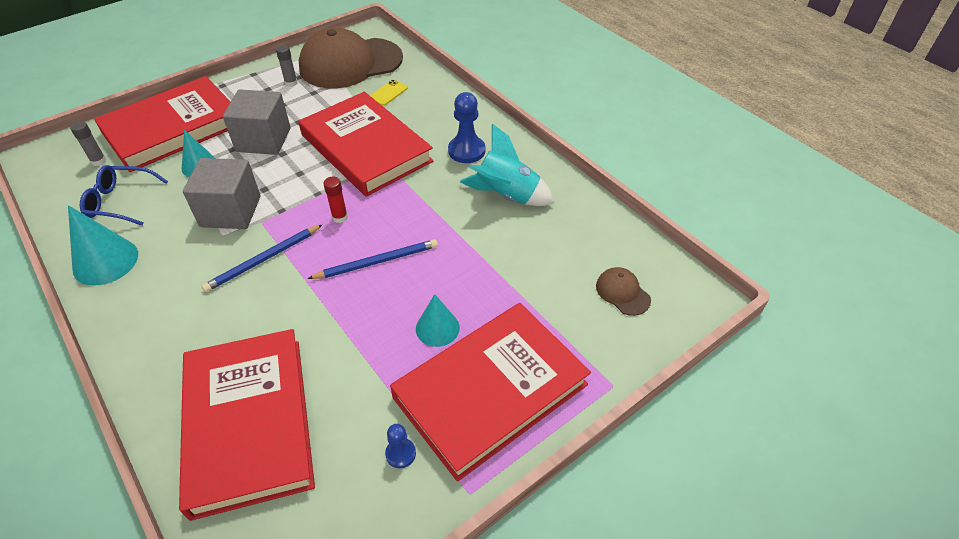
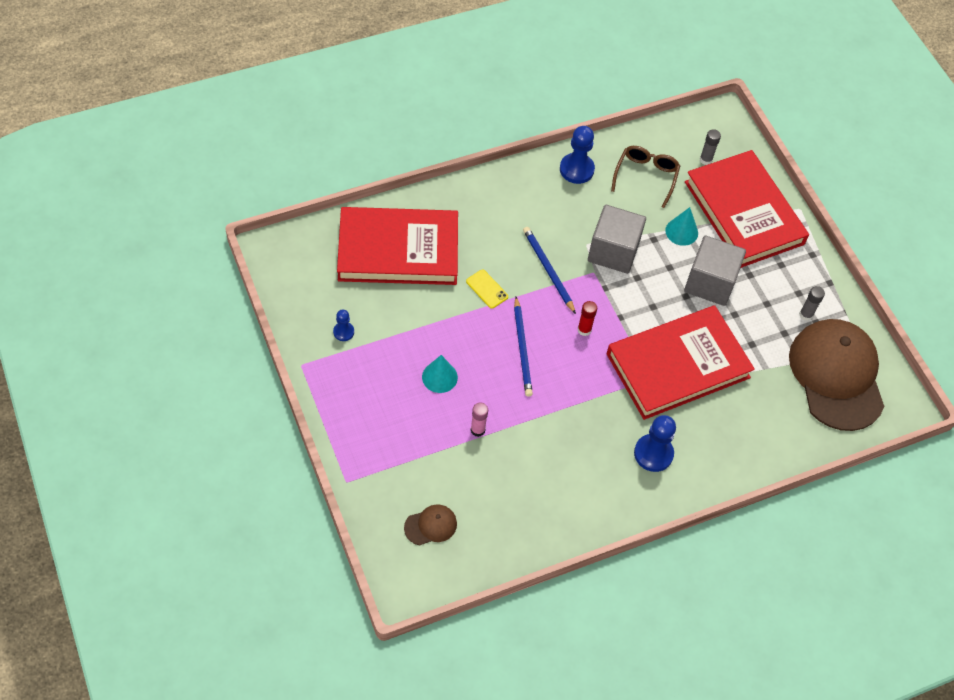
camera: 100 degrees right, 10 degrees up
turquoise cone [68,205,138,286] -> blue pawn [560,126,595,184]
blue glasses [80,165,168,226] -> brown glasses [611,146,680,208]
yellow phone [370,80,408,106] -> yellow phone moved to [466,270,508,309]
red book [390,303,591,482] -> none
turquoise rocket [460,123,554,206] -> none
none -> pink glue stick [471,403,488,437]

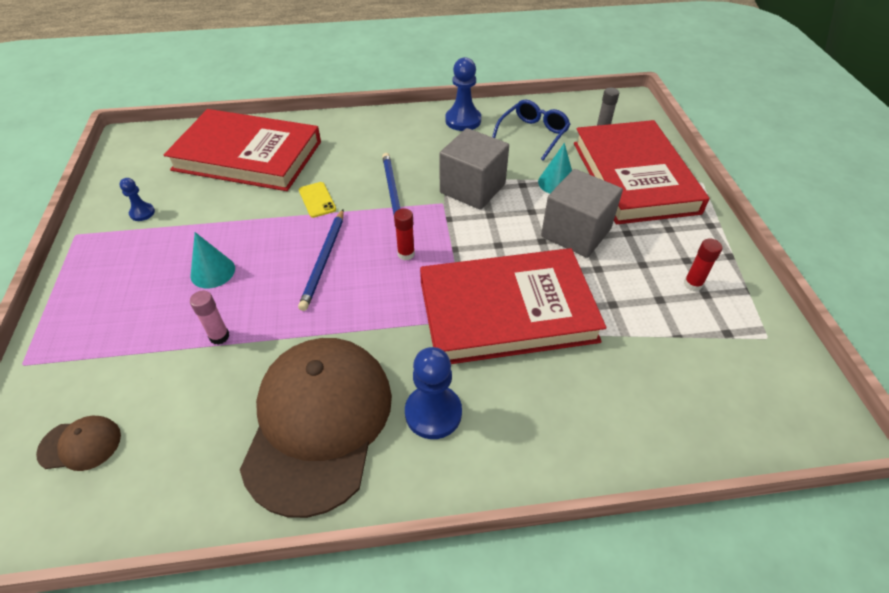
camera: 20 degrees right, 10 degrees down
brown glasses [611,146,680,208] -> blue glasses [492,100,570,161]
brown cap [789,319,885,431] -> brown cap moved to [240,338,392,518]
grey glue stick [799,286,825,321] -> red glue stick [684,239,722,291]

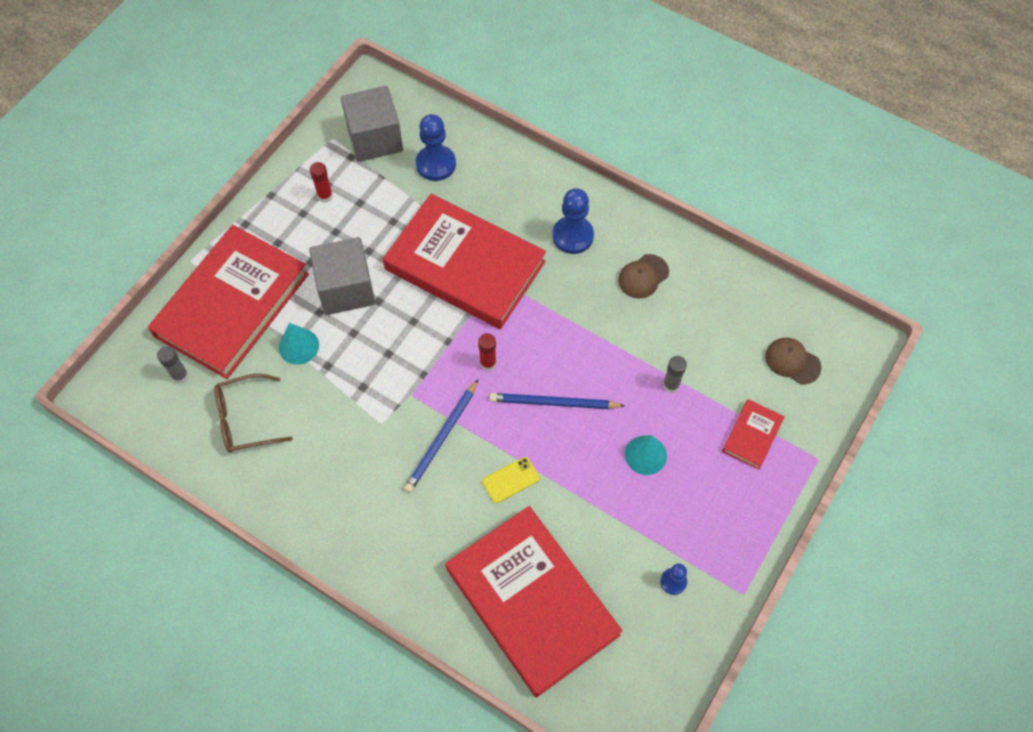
camera: 140 degrees left, 15 degrees up
pink glue stick [190,291,229,345] -> grey glue stick [663,356,687,393]
brown cap [240,338,392,518] -> brown cap [618,254,669,298], size x0.41
blue pencil [298,209,344,311] -> blue pencil turned 135 degrees counterclockwise [490,393,625,409]
yellow phone [299,182,336,218] -> yellow phone turned 45 degrees clockwise [482,457,540,503]
grey cube [439,128,509,210] -> grey cube moved to [341,86,403,162]
blue pawn [445,57,481,131] -> blue pawn moved to [416,114,456,181]
blue glasses [492,100,570,161] -> brown glasses [214,374,293,453]
none -> red book [722,399,785,470]

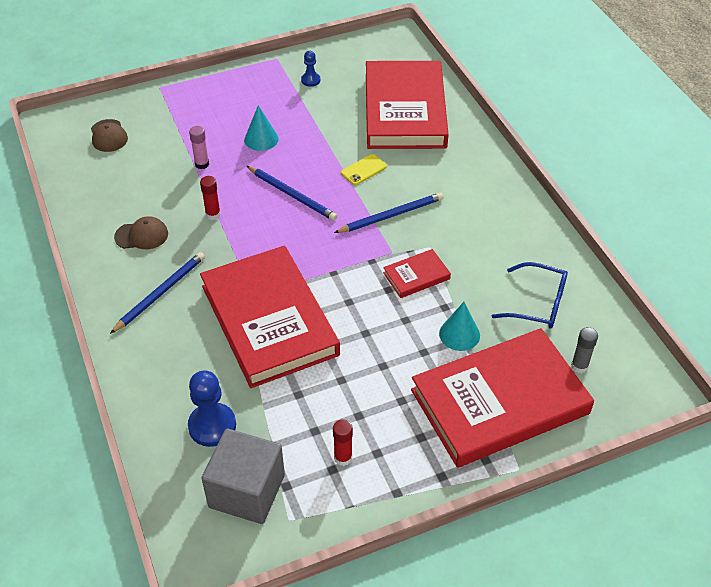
camera: 145 degrees left, 15 degrees down
brown glasses [214,374,293,453] -> blue glasses [492,262,568,329]
grey cube [309,237,375,315] -> none
red glue stick [478,333,496,371] -> red glue stick moved to [200,176,221,220]
yellow phone [482,457,540,503] -> yellow phone turned 45 degrees counterclockwise [341,154,387,185]
blue pawn [552,188,594,254] -> blue pencil [110,252,205,334]
grey glue stick [663,356,687,393] -> pink glue stick [189,126,209,169]
red book [722,399,785,470] -> red book moved to [383,249,451,298]

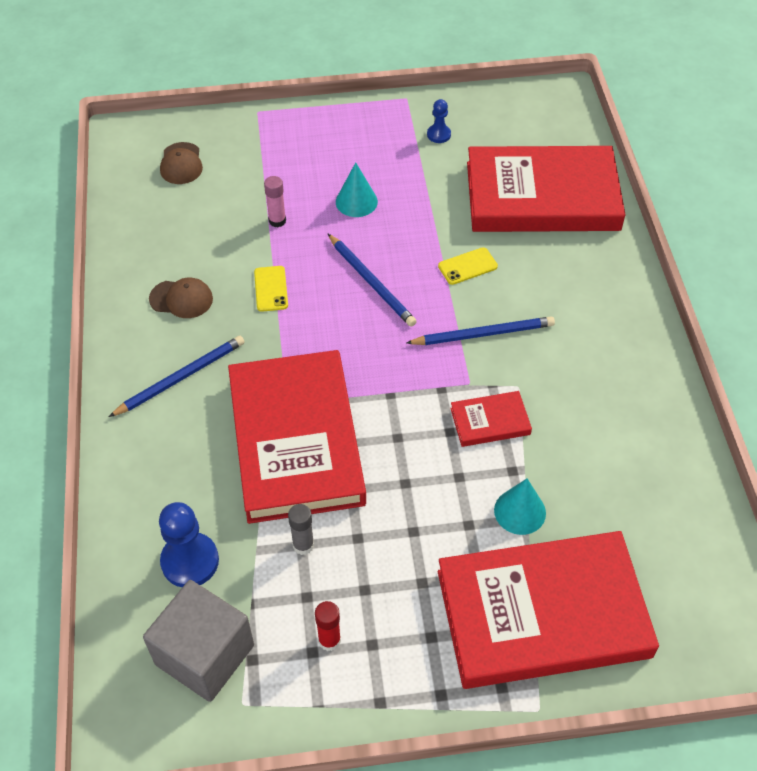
camera: 15 degrees right, 5 degrees up
red glue stick [200,176,221,220] -> yellow phone [254,266,288,312]
red book [366,61,449,149] -> red book turned 75 degrees clockwise [467,146,626,232]
blue glasses [492,262,568,329] -> none
grey glue stick [571,327,598,373] -> grey glue stick moved to [288,504,314,555]

